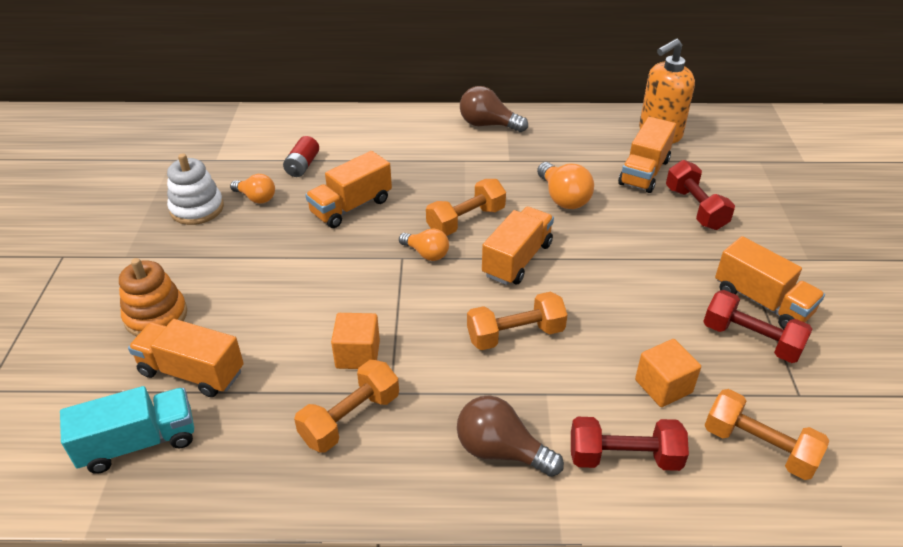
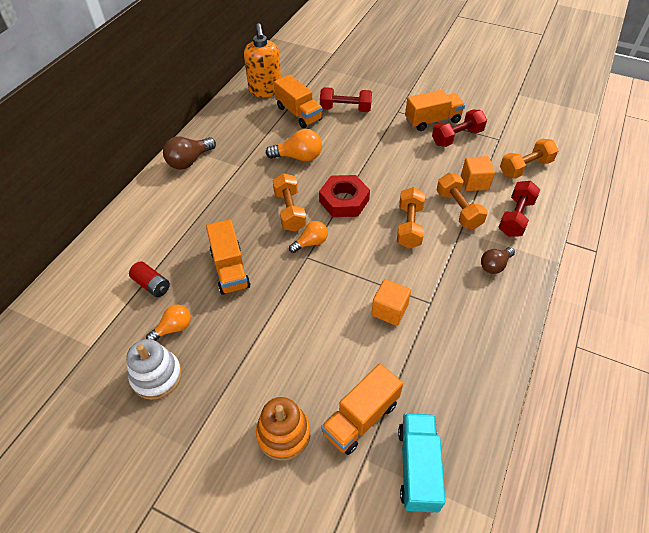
camera: 65 degrees left, 10 degrees up
orange dumbbell [294,360,399,452] -> orange dumbbell moved to [436,173,488,229]
brown light bulb [457,395,564,477] -> brown light bulb [481,247,515,274], size x0.66
orange truck [482,207,554,285] -> red nut [319,175,370,217]

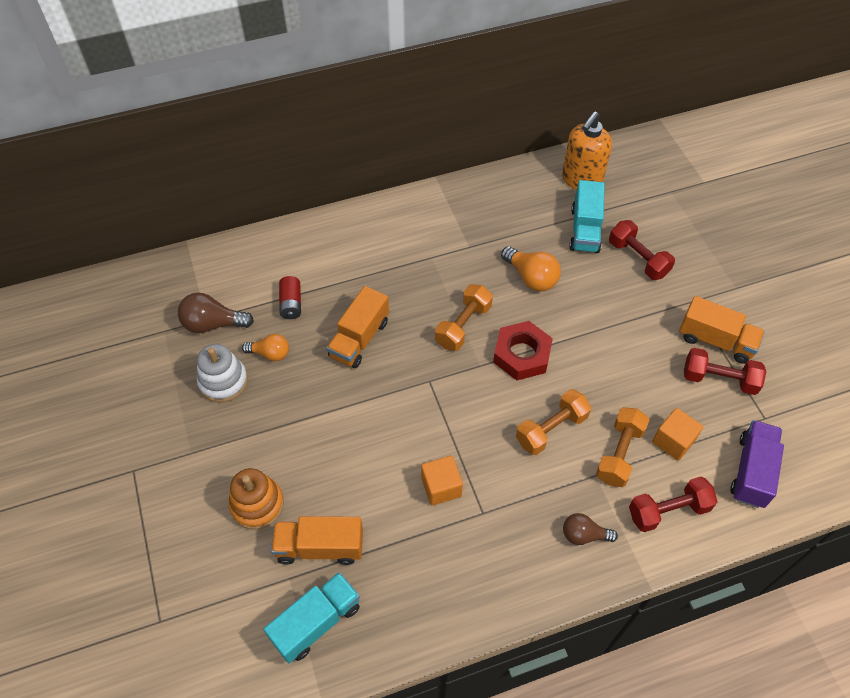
camera: 45 degrees right, 5 degrees up
brown light bulb [163,136,216,169] -> brown light bulb moved to [178,293,254,333]
orange truck [274,74,322,128] -> turquoise truck [569,180,605,253]
orange light bulb [289,221,328,253] -> none
orange dumbbell [500,139,559,179] -> purple truck [730,420,784,508]

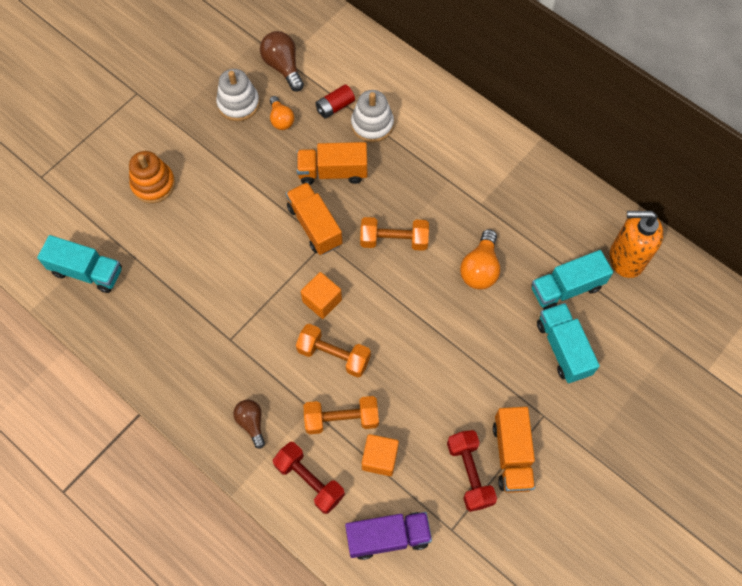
camera: 60 degrees right, 10 degrees up
orange truck [271,516,363,565] -> orange truck moved to [286,182,342,255]
orange cube [421,456,463,506] -> orange cube moved to [301,272,342,319]
red nut [493,321,553,381] -> none
red dumbbell [609,220,675,280] -> turquoise truck [537,303,600,383]
none -> white stacking toy [351,90,394,143]

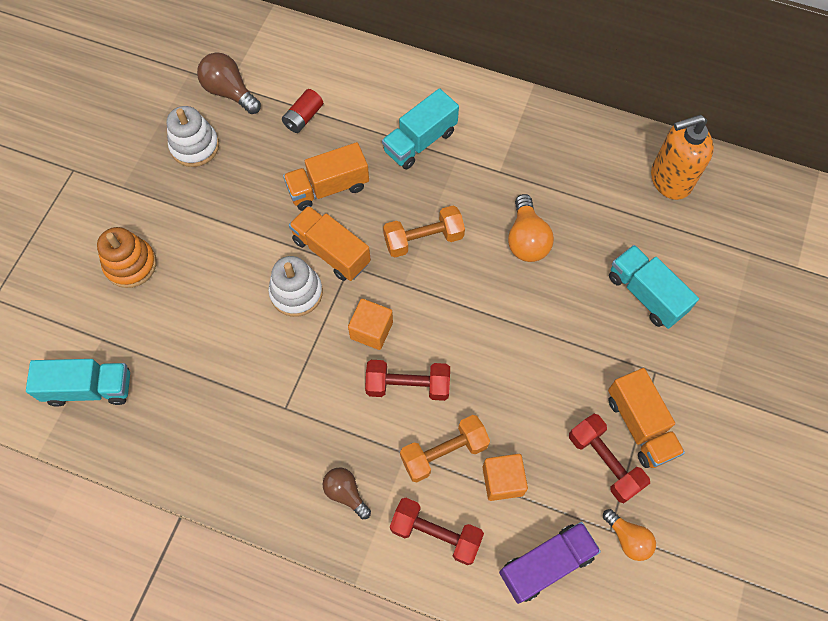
camera: 20 degrees left, 0 degrees up
orange light bulb [270,96,294,130] -> orange light bulb moved to [603,509,656,561]
orange dumbbell [296,324,371,377] -> red dumbbell [365,360,450,401]
white stacking toy [351,90,394,143] -> white stacking toy moved to [268,256,323,317]
turquoise truck [532,250,613,310] -> turquoise truck moved to [382,88,459,170]

